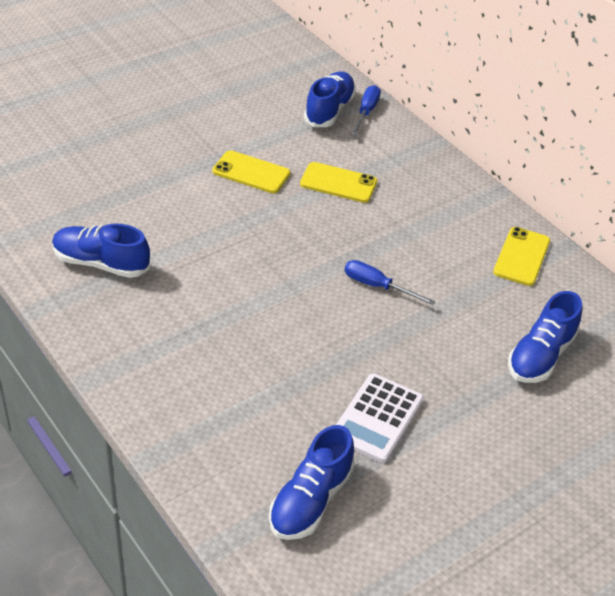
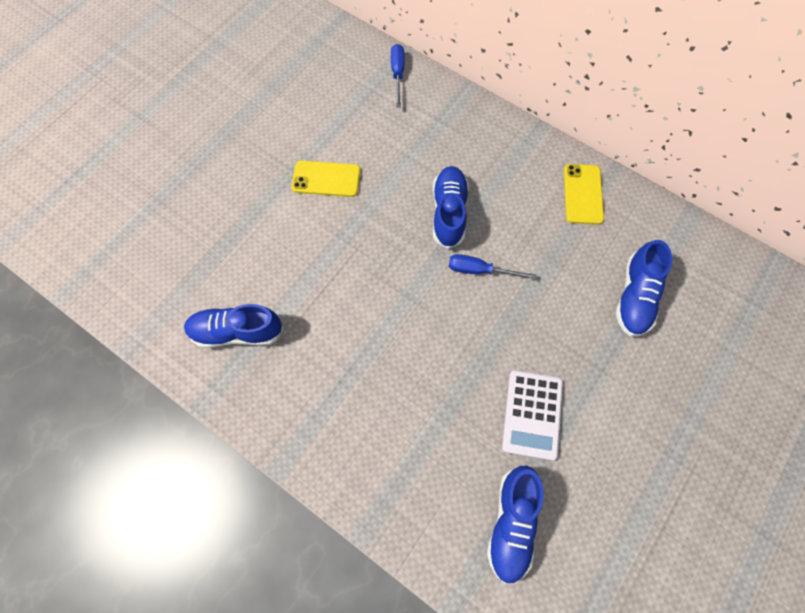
camera: 15 degrees left, 25 degrees up
yellow phone [300,162,377,203] -> none
blue shoe [304,71,356,127] -> blue shoe moved to [433,166,469,249]

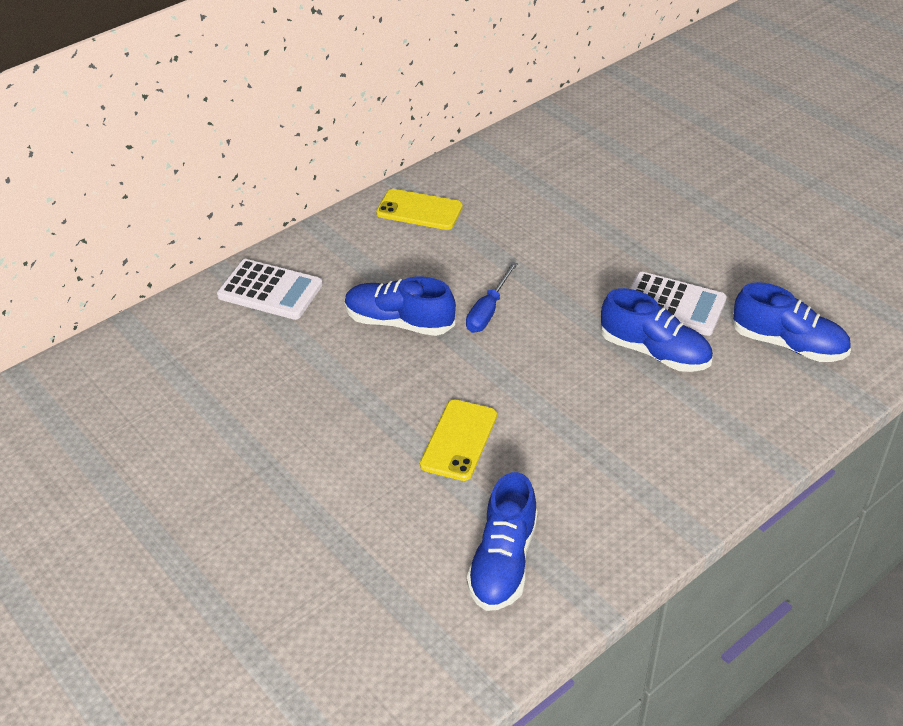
camera: 75 degrees left, 25 degrees down
yellow phone [291,161,360,197] -> yellow phone moved to [420,399,497,481]
blue screwdriver [391,44,405,107] -> none
blue shoe [616,240,672,337] -> blue shoe moved to [601,288,713,372]
none -> white calculator [217,259,323,320]

